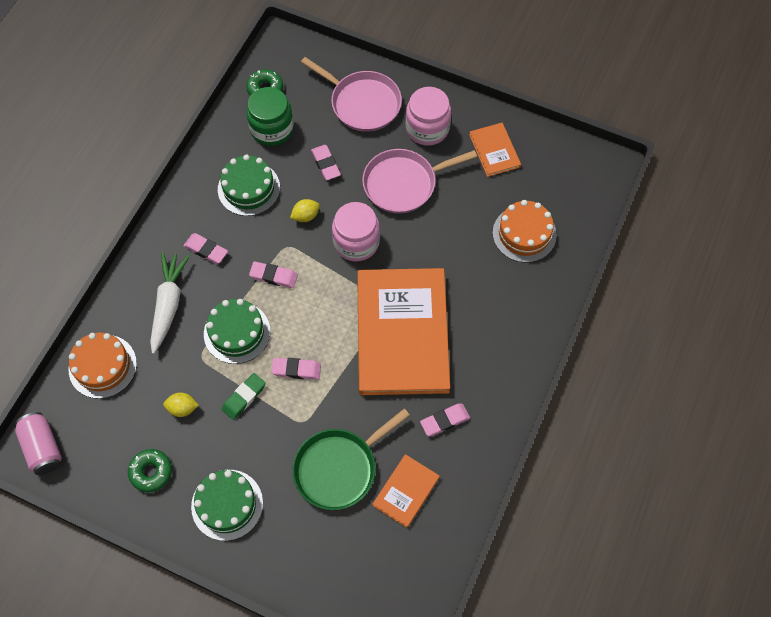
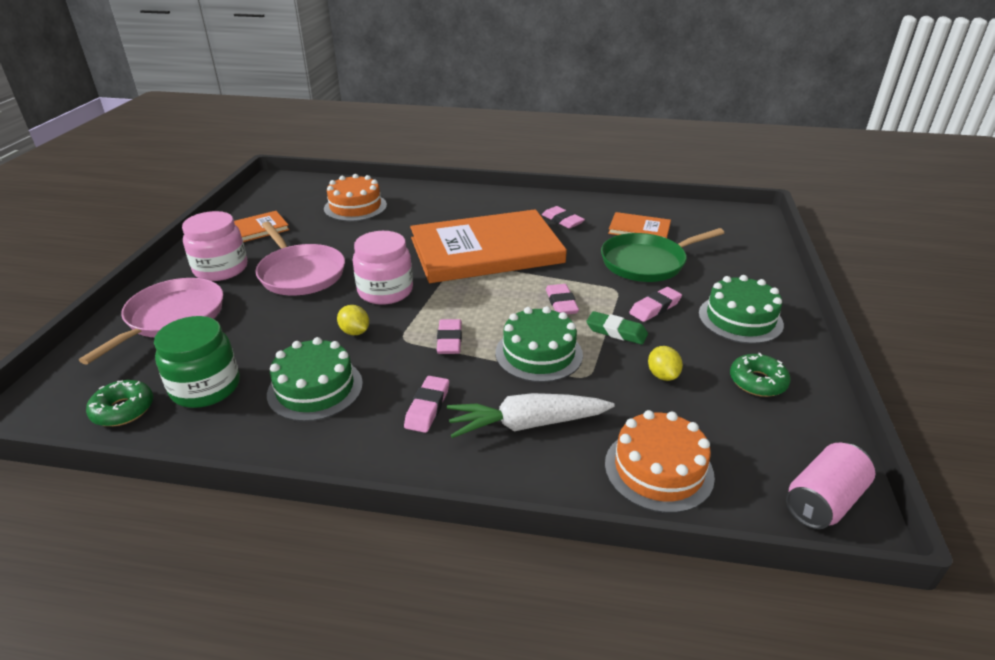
camera: 105 degrees left, 30 degrees down
green pan [293,409,410,510] -> green pan turned 120 degrees clockwise [601,228,724,282]
pink eraser [311,145,341,180] -> pink eraser moved to [629,287,682,322]

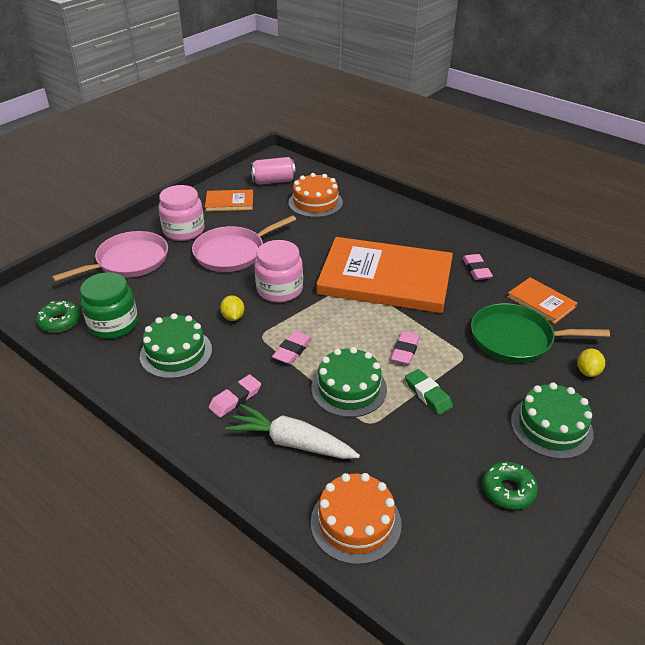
camera: 30 degrees right, 5 degrees up
pink pan [256,222,345,295] -> pink pan turned 60 degrees clockwise [192,215,296,272]
pink eraser [629,287,682,322] -> none
yellow lemon [648,346,683,381] -> yellow lemon moved to [577,348,605,377]
pink can [786,443,875,529] -> pink can moved to [251,157,296,185]

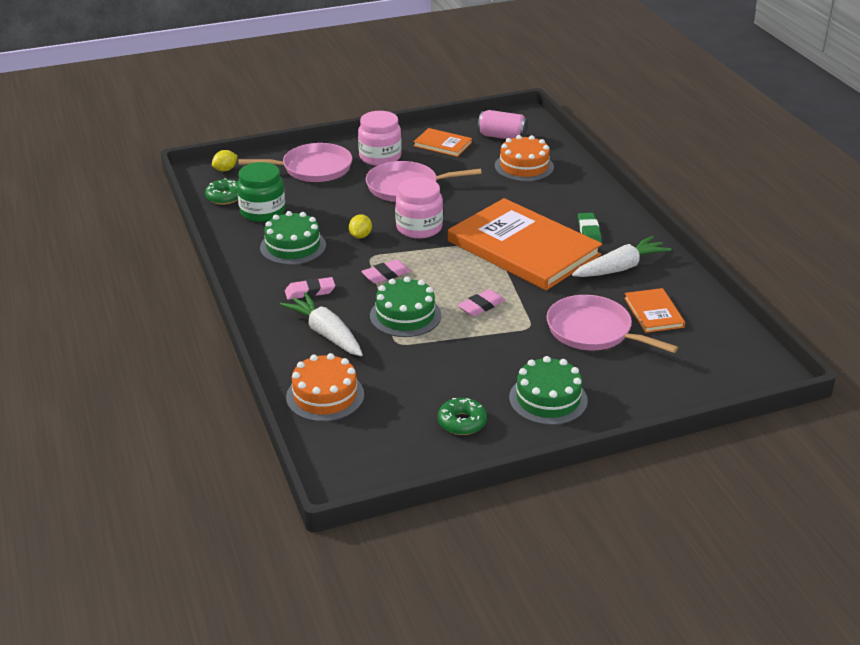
camera: 30 degrees right, 5 degrees down
green eraser [405,369,453,415] -> green eraser moved to [578,213,602,242]
pink eraser [462,254,493,280] -> white carrot [572,236,671,277]
green pan [471,303,610,363] -> pink pan [546,295,678,353]
yellow lemon [577,348,605,377] -> yellow lemon moved to [212,150,237,171]

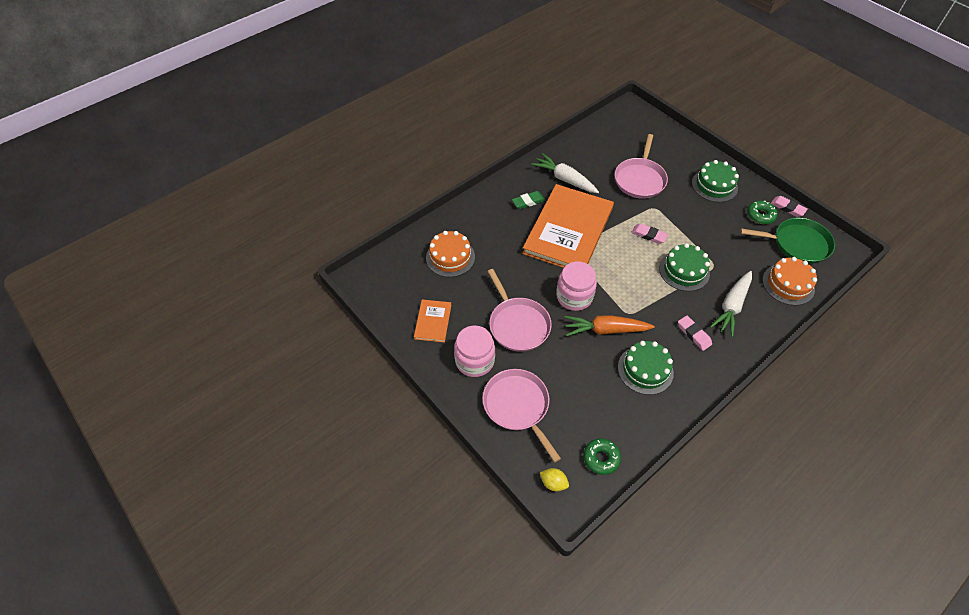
camera: 110 degrees left, 20 degrees up
green jar [237,162,285,222] -> none
yellow lemon [349,214,372,239] -> orange carrot [564,315,655,336]
pink eraser [361,259,411,284] -> pink eraser moved to [771,196,808,217]
pink can [478,110,528,139] -> none
orange book [624,288,685,333] -> none
none -> green pan [740,218,835,264]

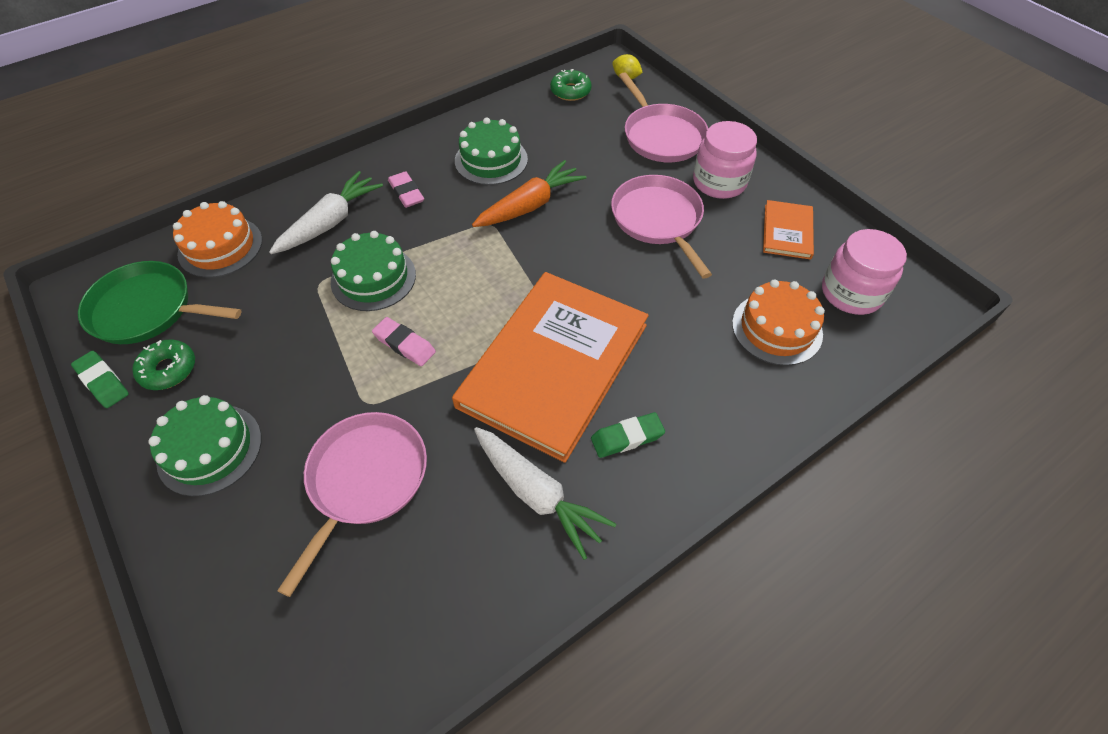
camera: 175 degrees left, 0 degrees up
pink jar [556,262,597,311] -> pink jar moved to [822,229,907,315]
orange carrot [564,315,655,336] -> orange carrot turned 45 degrees counterclockwise [472,160,586,227]
pink eraser [771,196,808,217] -> green eraser [71,351,129,408]

